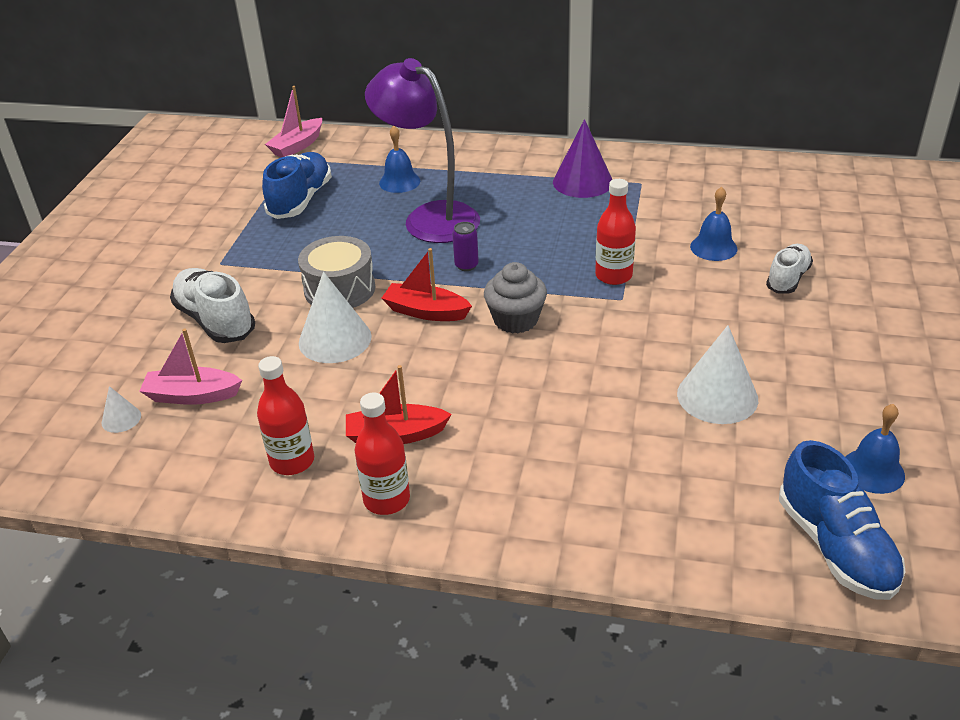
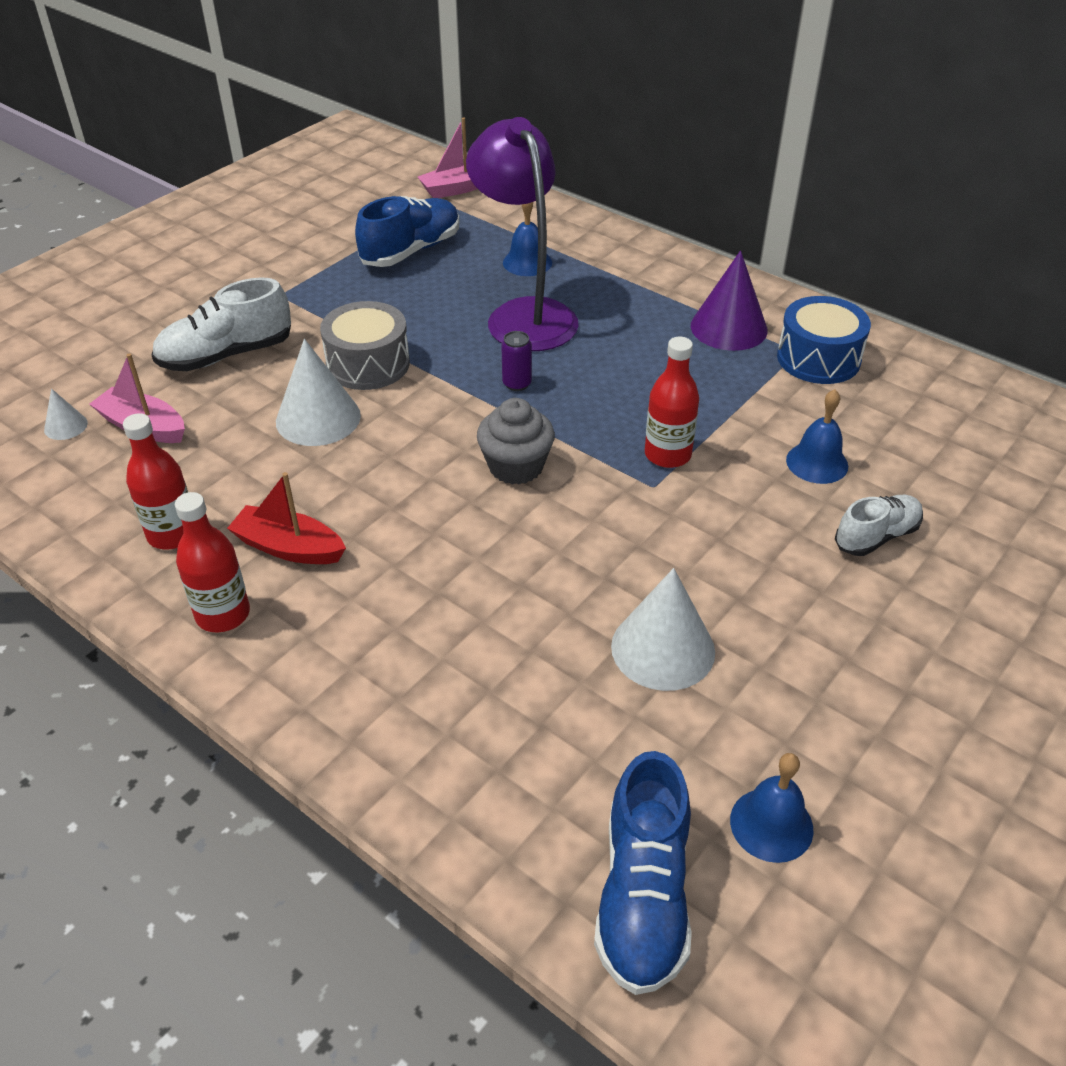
camera: 25 degrees right, 5 degrees up
white shoe [170,268,255,343] -> white shoe turned 105 degrees counterclockwise [151,277,291,371]
red boat [382,248,472,321] -> none
none -> blue drum [777,296,871,384]

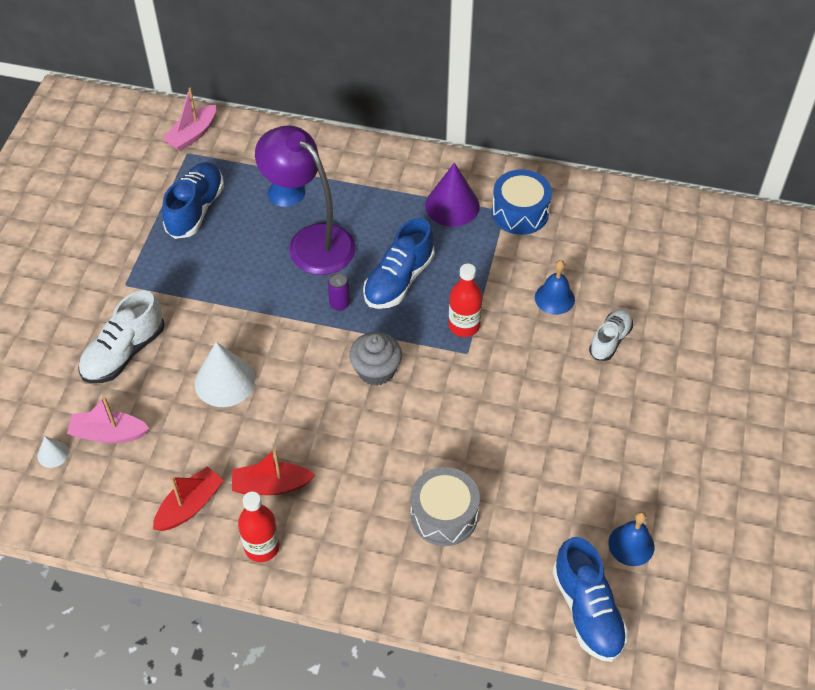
camera: 25 degrees left, 10 degrees up
red bottle [123,413,188,549] -> red boat [153,466,224,531]
grey drum [320,301,410,390] -> grey drum moved to [410,467,480,546]
white cone [611,568,715,691] -> none
none -> blue shoe [363,218,435,309]

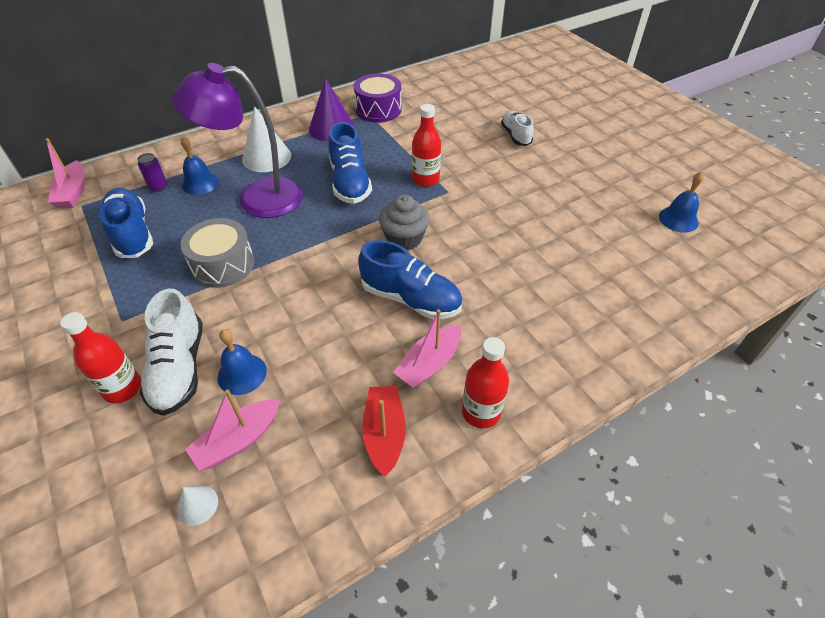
camera: 45 degrees left, 5 degrees down
white cone [194,342,255,407] -> white cone moved to [242,106,291,172]
red boat [232,449,315,495] -> pink boat [393,309,461,388]
purple can [328,273,350,311] -> purple can moved to [137,153,167,192]
grey drum [410,467,480,546] -> grey drum moved to [180,218,254,288]
blue drum [492,169,552,235] -> purple drum [354,73,402,123]
blue bell [535,260,575,315] -> blue bell moved to [218,329,267,395]
blue shoe [553,537,629,662] -> blue shoe moved to [358,240,463,319]
none -> red bottle [60,312,141,403]

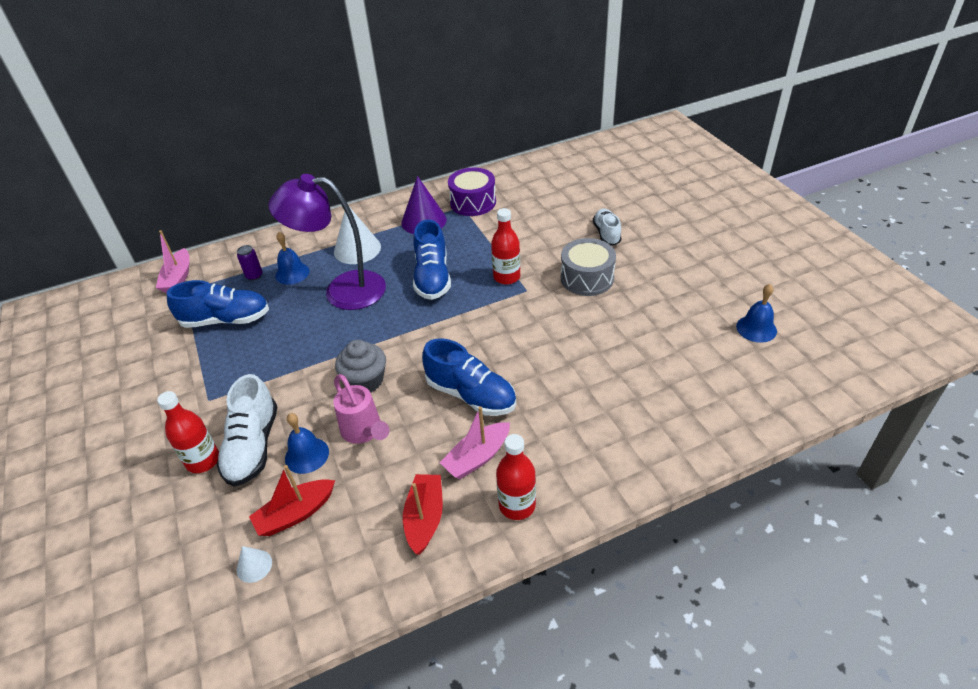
camera: 10 degrees right, 5 degrees down
blue shoe [99,188,153,258] -> blue shoe turned 105 degrees clockwise [167,280,269,328]
grey drum [180,218,254,288] -> grey drum moved to [561,238,616,296]
pink boat [185,389,280,471] -> red boat [249,465,335,536]
grey cupcake [379,195,429,250] -> grey cupcake moved to [335,340,386,393]
none -> pink watering can [333,374,389,444]

